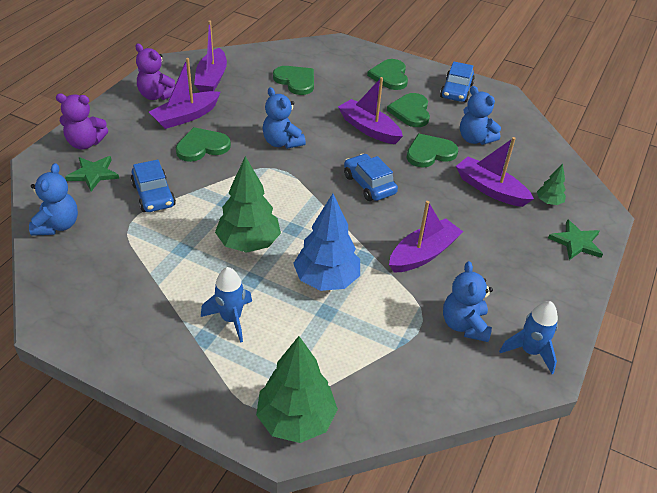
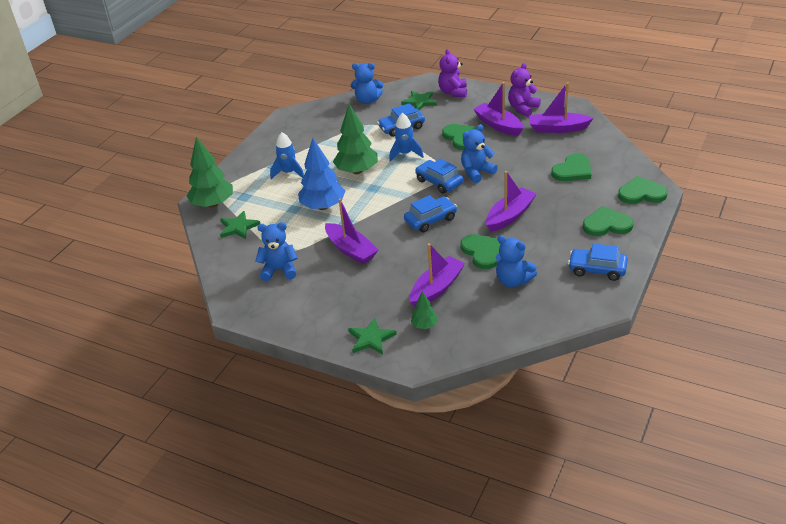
camera: 95 degrees right, 5 degrees down
green heart [387,93,430,127] -> green heart moved to [618,176,668,204]
blue teddy bear [460,86,501,145] -> blue teddy bear turned 105 degrees counterclockwise [496,235,537,287]
blue rocket [499,301,558,374] -> blue rocket moved to [389,113,424,162]
none -> green star [220,211,260,239]
none -> blue car [415,158,463,194]

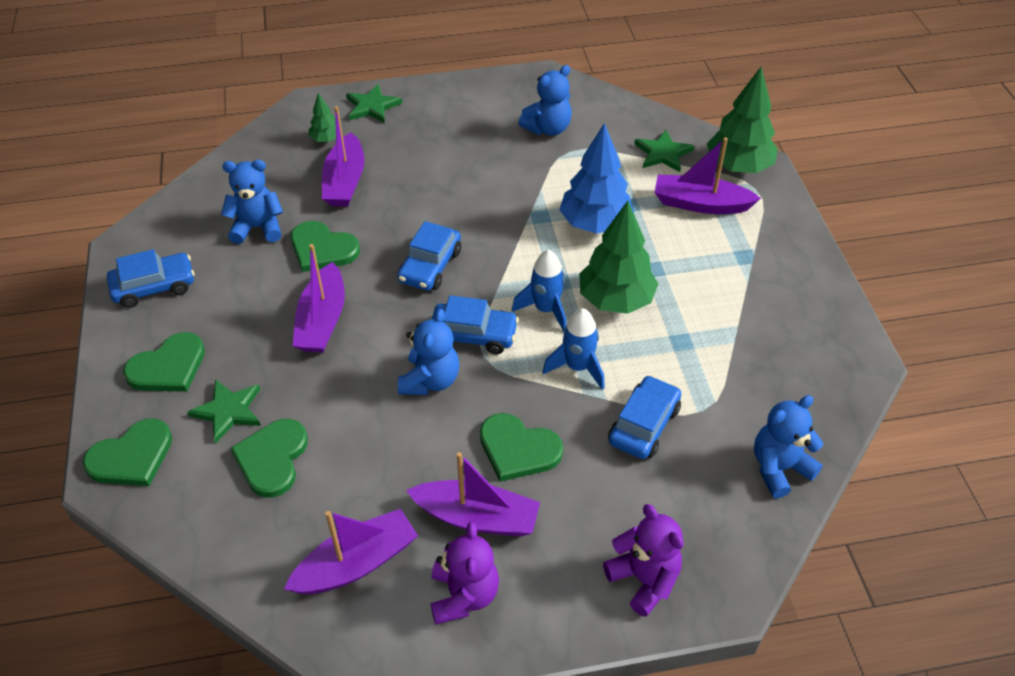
camera: 140 degrees right, 10 degrees up
blue rocket [270,132,304,179] -> blue rocket moved to [512,250,566,332]
purple boat [325,199,378,264] -> purple boat moved to [655,137,761,214]
green star [401,91,437,110] -> green star moved to [187,379,261,443]

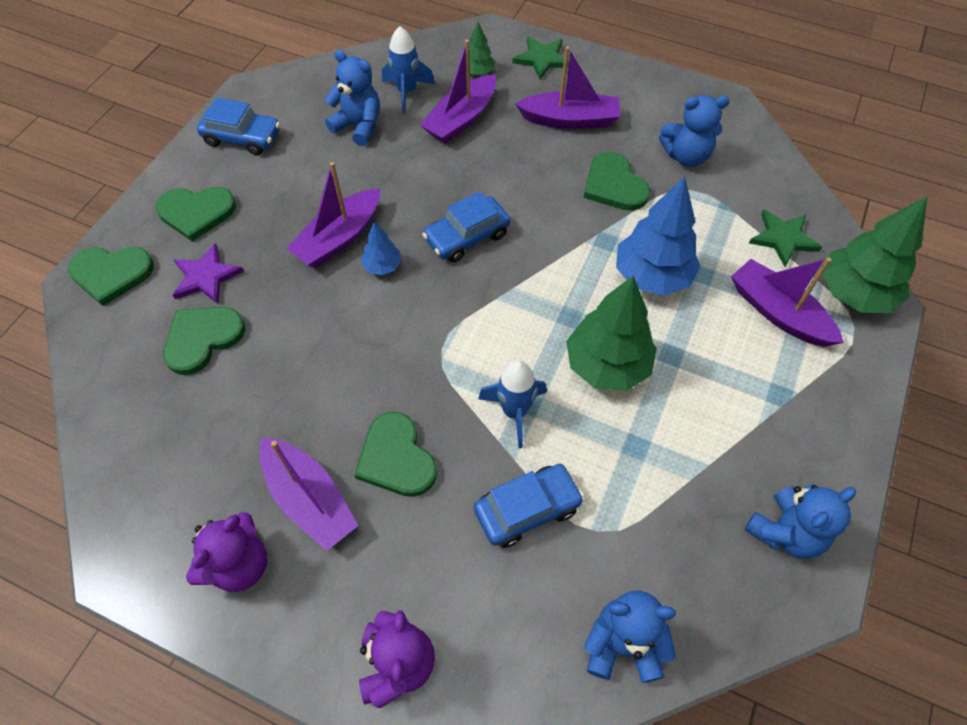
camera: 35 degrees right, 10 degrees up
green star [187,379,261,443] -> purple star [173,243,244,304]
purple boat [284,508,418,594] -> purple boat moved to [515,46,620,129]
green heart [291,221,360,272] -> green heart moved to [584,152,650,211]
blue teddy bear [398,309,460,395] -> blue teddy bear moved to [744,484,856,559]
blue car [432,295,519,354] -> none
blue rocket [512,250,566,332] -> blue rocket moved to [382,26,435,114]
none -> blue tree [361,222,401,275]

